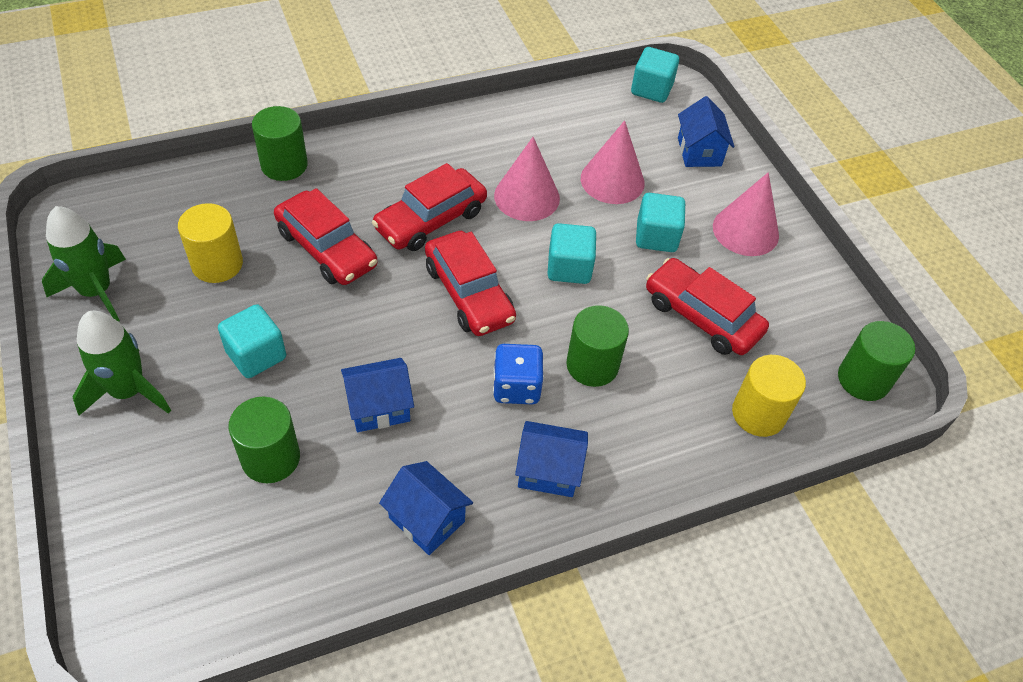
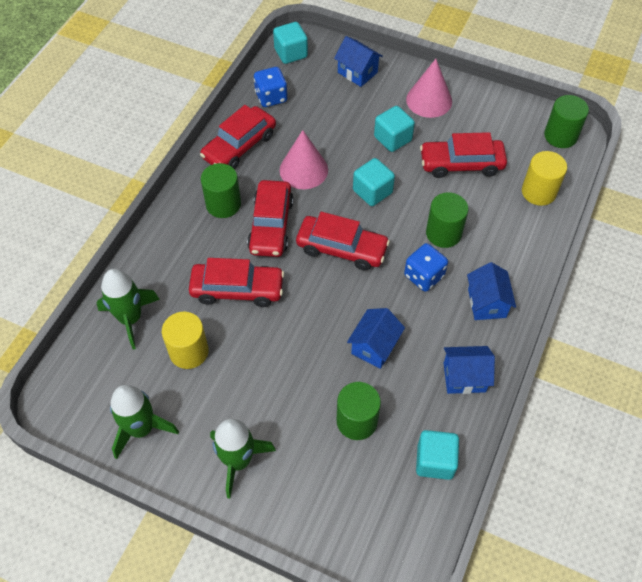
camera: 40 degrees left, 5 degrees up
turquoise cube [218,304,286,378] -> turquoise cube moved to [416,430,459,480]
green cylinder [252,106,308,181] -> green cylinder moved to [201,163,241,218]
blue house [515,421,588,497] -> blue house turned 60 degrees counterclockwise [467,262,516,320]
pink cone [581,121,645,204] -> none
none -> green rocket [96,269,160,349]
none -> red car [200,105,276,169]
none -> blue dice [254,67,287,107]

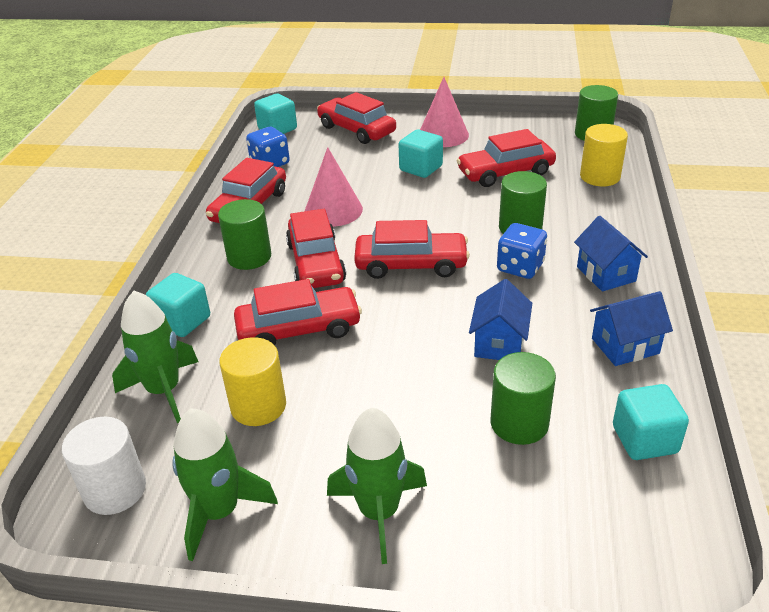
camera: 15 degrees left, 20 degrees down
blue house [334,36,383,87] -> red car [317,92,396,144]
turquoise cube [353,158,395,206] -> turquoise cube moved to [146,273,210,337]
none -> white cylinder [62,417,146,515]

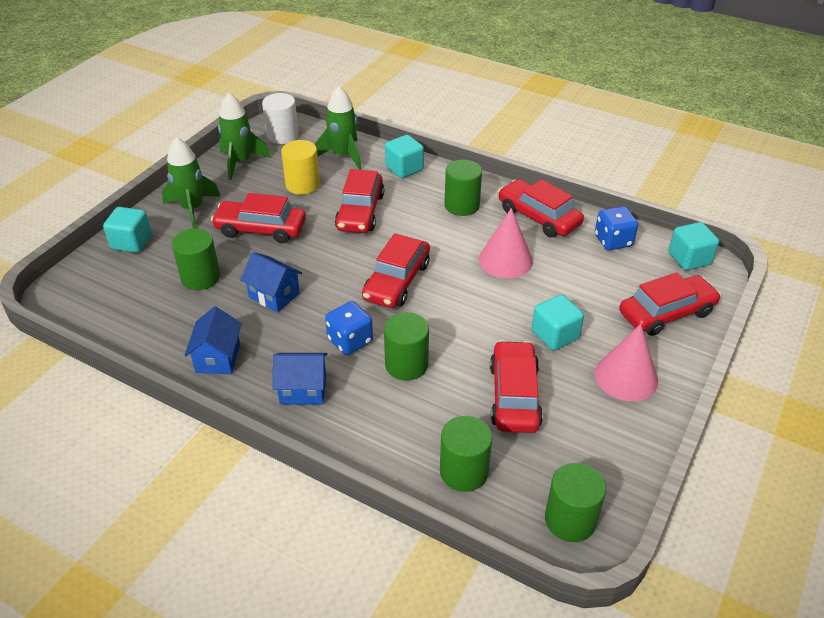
camera: 110 degrees right, 5 degrees up
red car [286,209,346,288] -> red car moved to [211,193,306,243]
yellow cylinder [580,124,628,186] -> green cylinder [440,416,492,492]
turquoise cube [613,384,689,460] -> turquoise cube moved to [103,207,152,253]

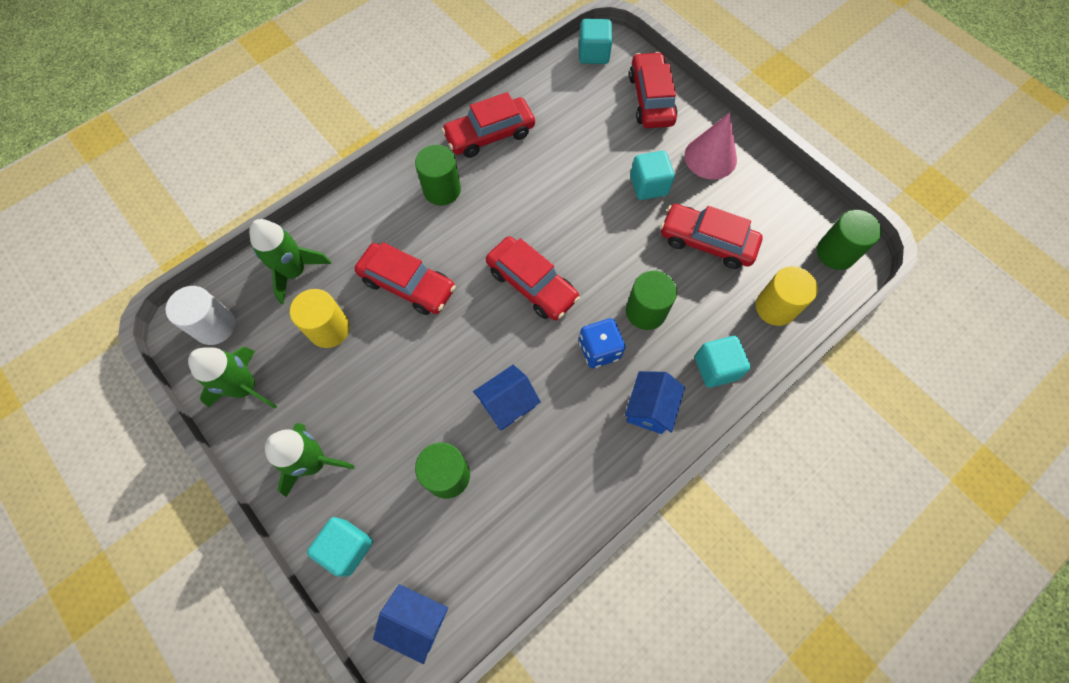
camera: 70 degrees left, 25 degrees up
blue house [185,306,242,374] -> blue house moved to [373,584,448,664]
red car [211,193,306,243] -> none
turquoise cube [385,135,424,178] -> turquoise cube moved to [695,336,750,388]
green cylinder [440,416,492,492] -> yellow cylinder [756,266,818,326]
pink cone [479,208,533,278] -> none
blue dice [595,206,638,250] -> none

